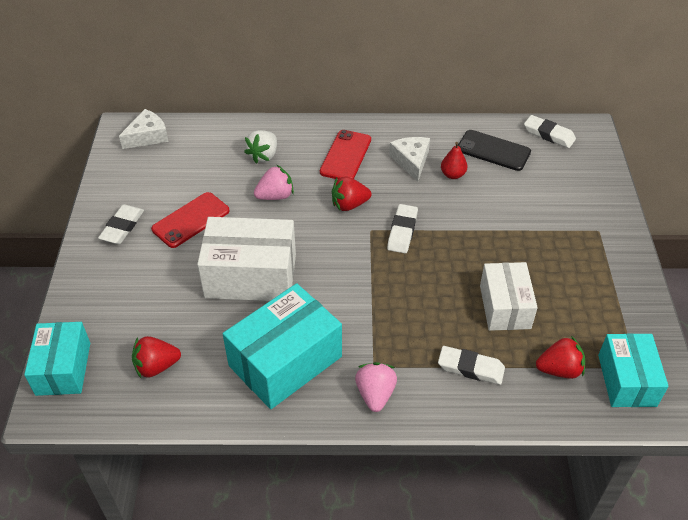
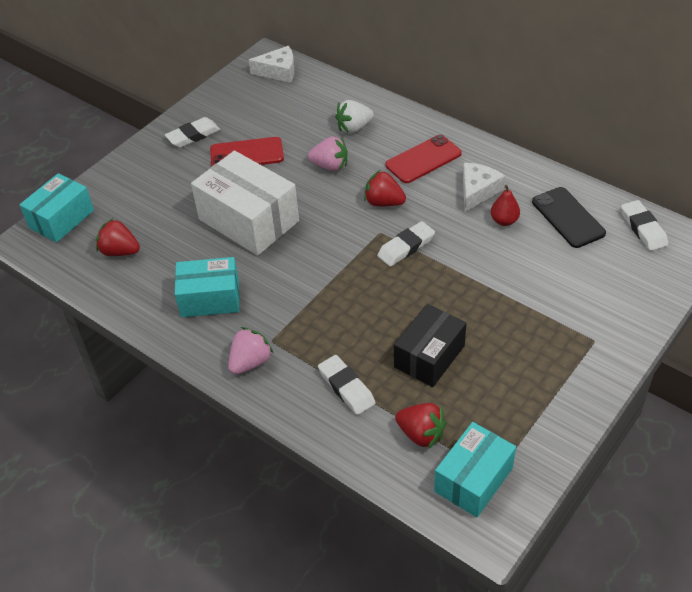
camera: 40 degrees right, 0 degrees up
turquoise box [223,283,342,409] -> turquoise box [175,257,239,317], size x0.66
white box [480,262,538,331] -> black box [394,304,466,387]

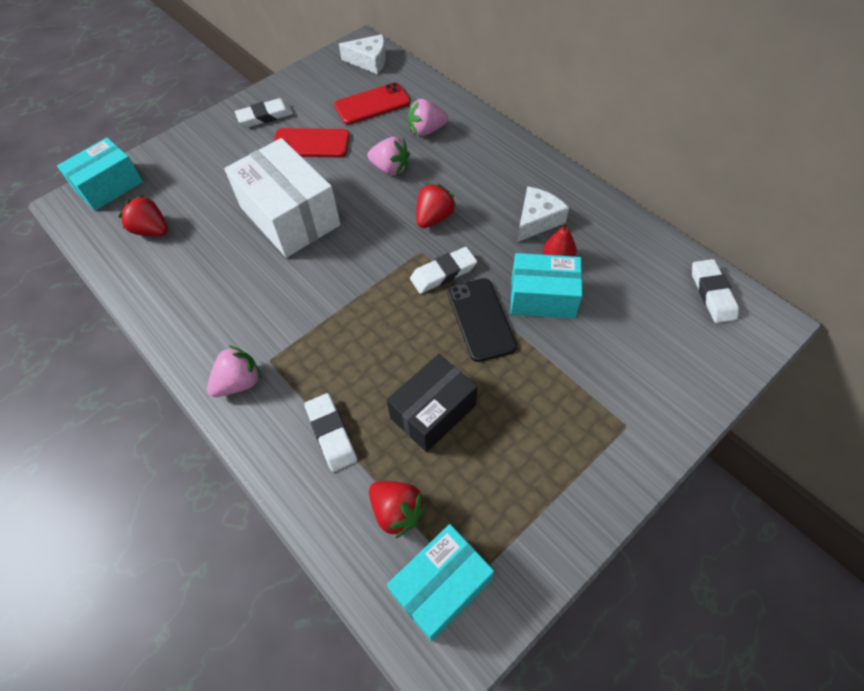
camera: 10 degrees right, 10 degrees up
turquoise box [175,257,239,317] -> turquoise box moved to [510,253,583,318]
white strawberry [335,100,374,134] -> pink strawberry [408,99,448,136]
red strawberry [364,170,406,206] -> red strawberry turned 90 degrees clockwise [416,183,456,228]
red phone [385,135,462,183] -> red phone moved to [334,82,410,125]
black phone [532,187,606,248] -> black phone moved to [447,278,517,362]

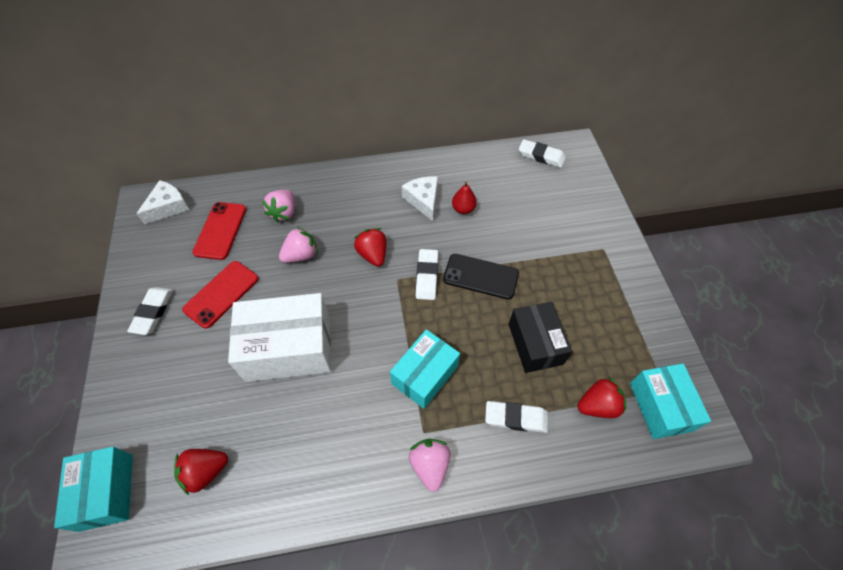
camera: 60 degrees left, 0 degrees up
turquoise box [510,253,583,318] -> turquoise box moved to [390,329,460,409]

